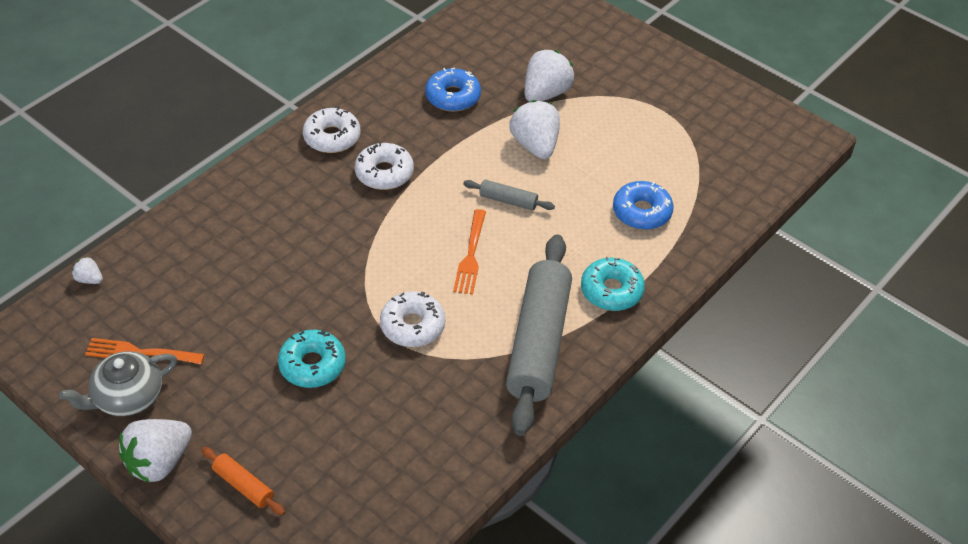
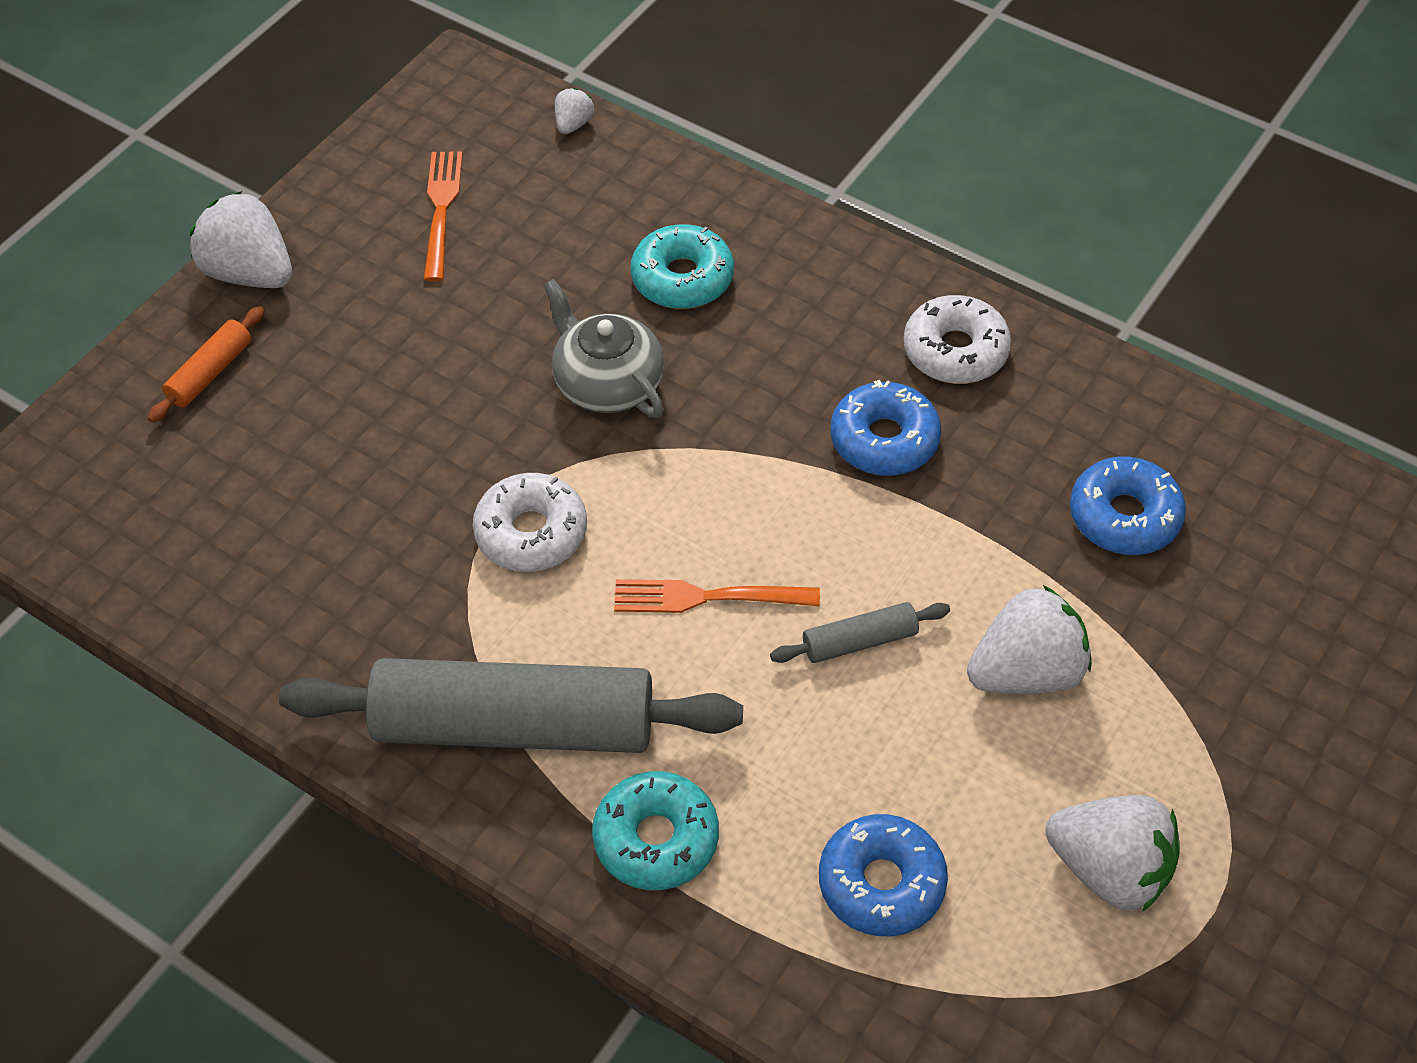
camera: 85 degrees right, 5 degrees up
grey teapot [59,351,177,416] -> grey teapot moved to [544,279,664,418]
turquoise donut [278,330,346,388] -> turquoise donut moved to [631,224,734,309]
white donut [355,142,414,190] -> blue donut [831,380,941,476]
grey rolling pin [463,180,555,210] -> grey rolling pin turned 60 degrees clockwise [770,602,950,663]
white strawberry [525,49,574,102] -> white strawberry moved to [1045,795,1180,912]

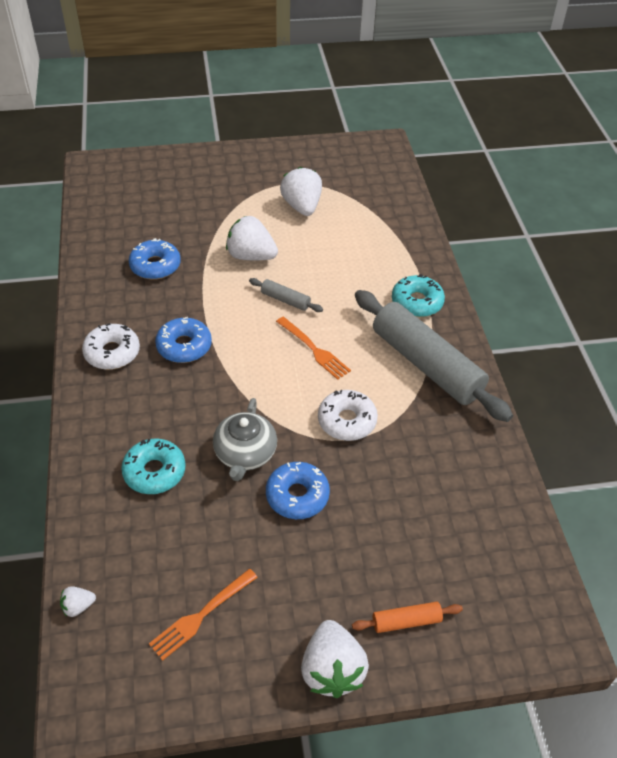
camera: 135 degrees left, 5 degrees down
blue donut [819,814,948,936] -> blue donut moved to [266,462,330,519]

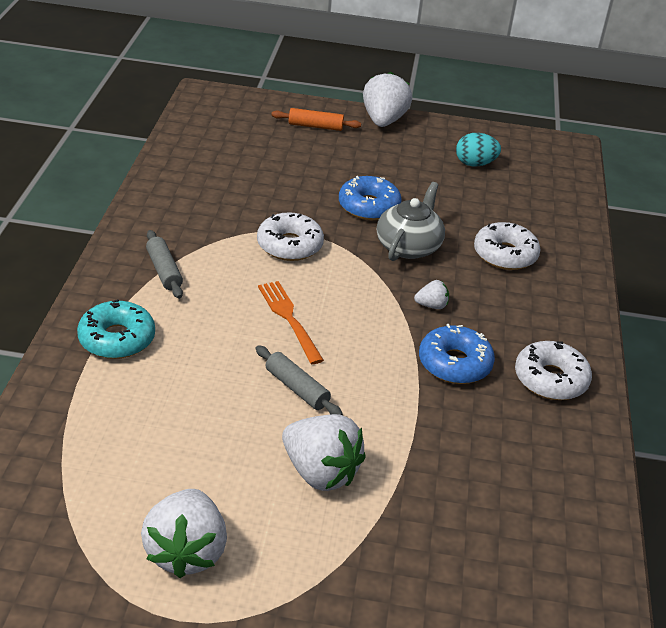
camera: 165 degrees left, 10 degrees down
white strawberry [60,586,96,617] -> white strawberry moved to [414,280,449,309]
turquoise donut [121,439,185,494] -> white donut [474,222,541,270]
blue donut [129,238,181,280] -> none
orange fork [149,569,258,661] -> turquoise egg [456,133,501,167]
grey rolling pin [355,290,513,422] -> grey rolling pin [146,230,183,299], size x0.42

